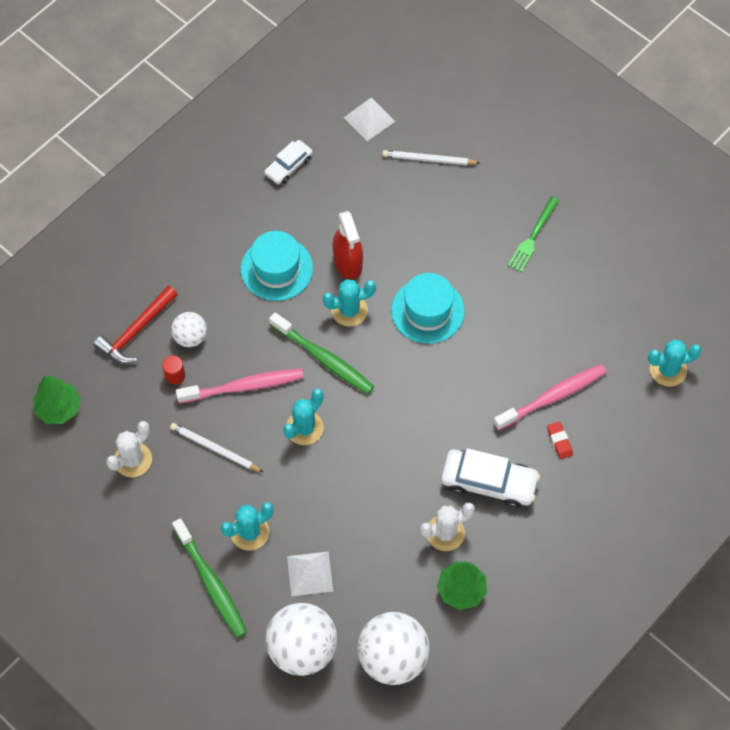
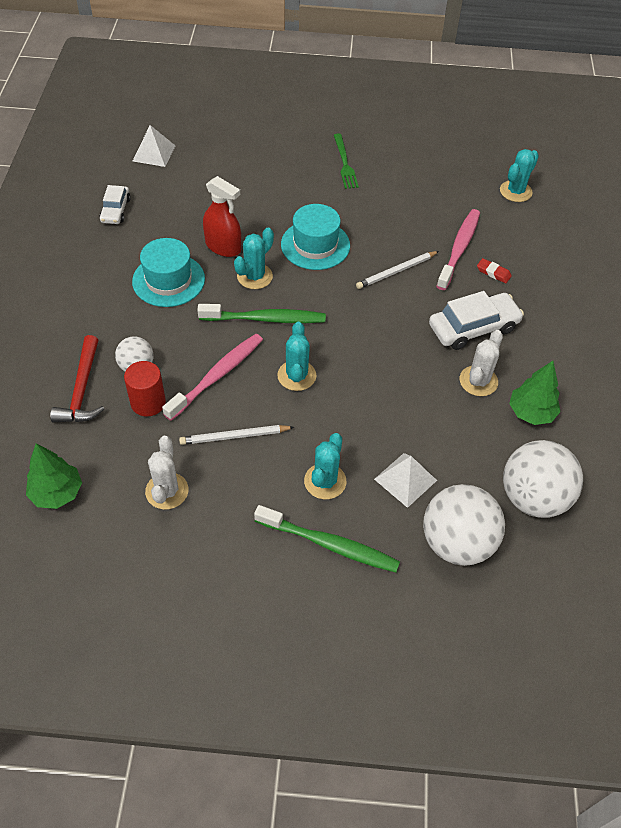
camera: 40 degrees left, 10 degrees down
red cylinder [162,355,185,385] -> red cylinder [124,361,166,417], size x1.59
white pencil [382,150,480,165] -> white pencil moved to [356,251,439,289]

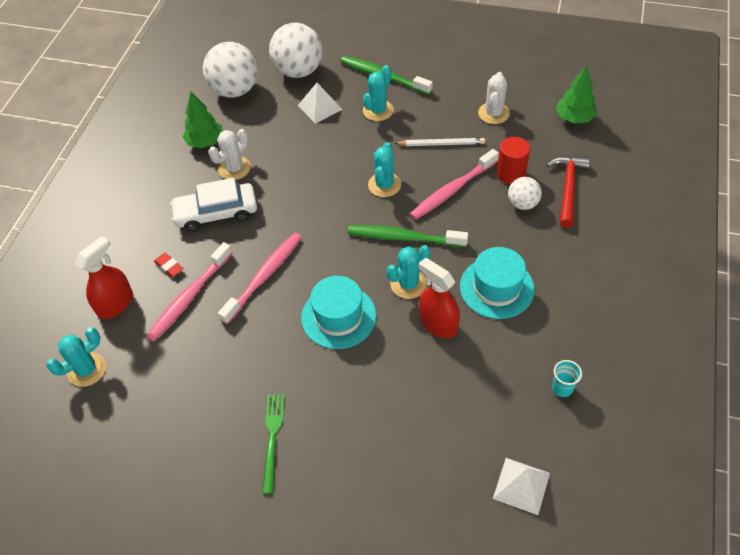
camera: 165 degrees left, 0 degrees up
white car [99,185,131,224] -> turquoise cup [552,360,582,397]
white pencil [356,251,439,289] -> pink toothbrush [218,233,302,324]
none -> red spray bottle [75,236,133,319]

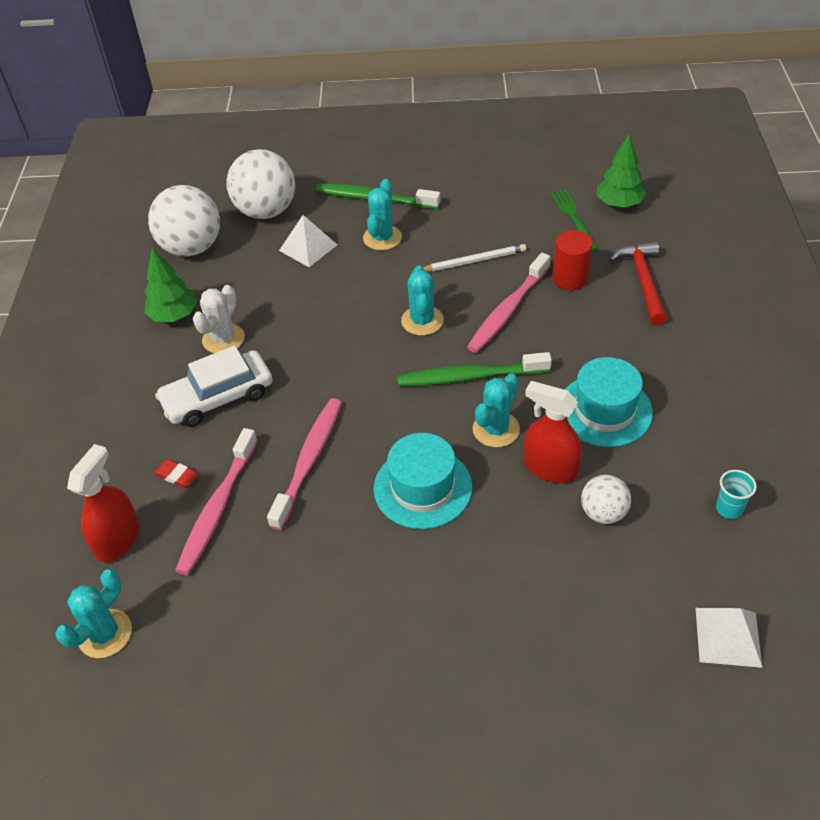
camera: 15 degrees left, 5 degrees down
green fork [262,394,285,494] -> green fork moved to [550,189,598,253]
white cactus [478,72,510,124] -> none
white ball [508,177,542,210] -> white ball moved to [581,475,631,524]

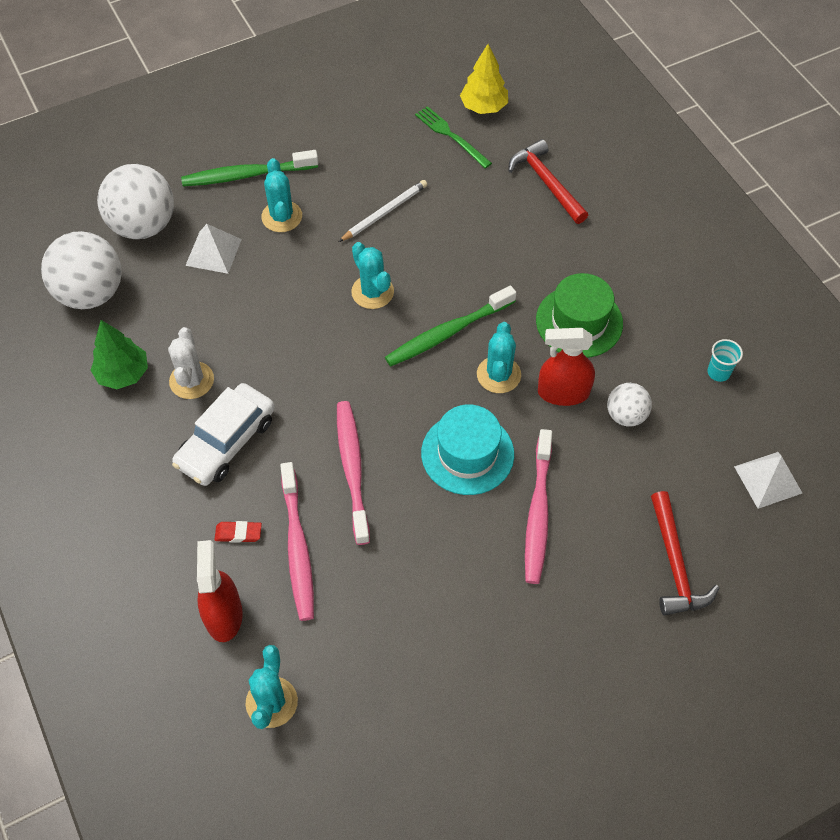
camera: 30 degrees left, 10 degrees up
pink toothbrush [467,253,550,353] -> pink toothbrush moved to [525,429,552,584]
red cylinder [552,230,593,290] -> none
turquoise hat [564,357,653,447] -> green hat [536,273,623,358]
green tree [597,135,646,208] -> yellow tree [460,44,508,114]
none -> red hammer [651,491,719,616]

